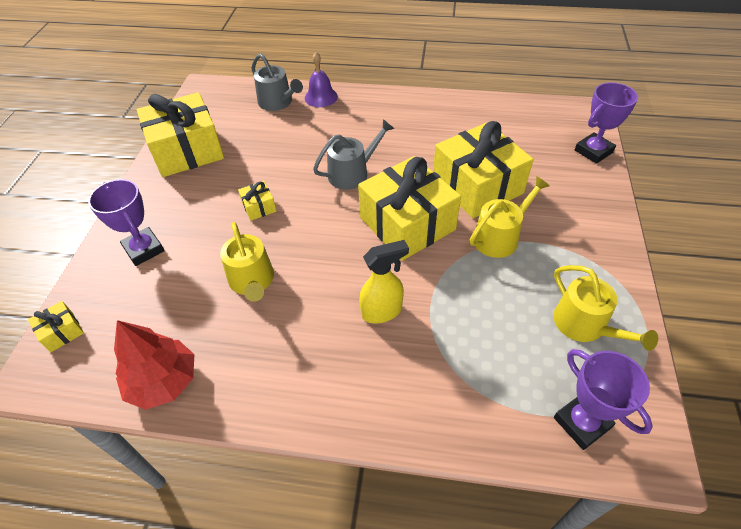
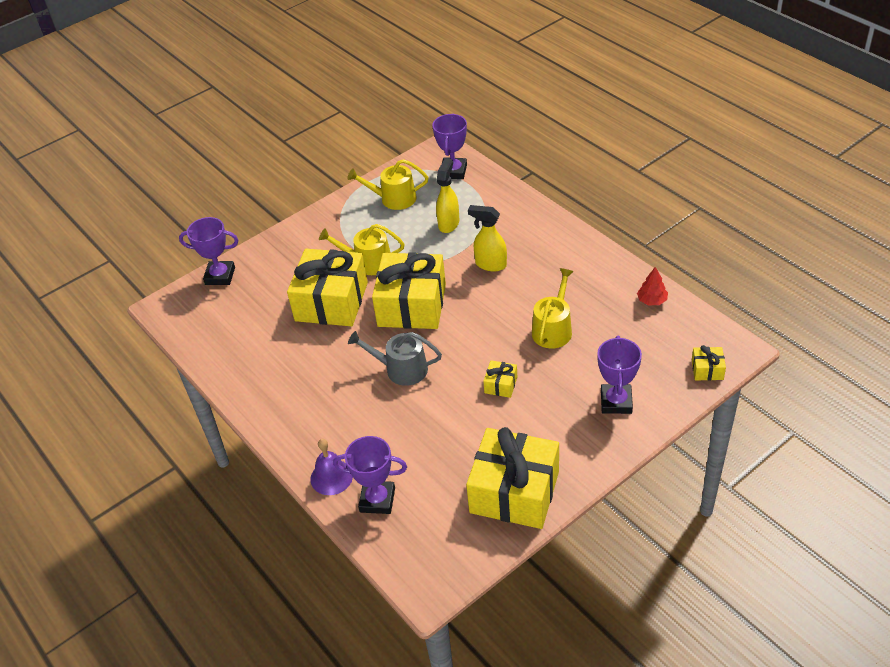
camera: 135 degrees left, 5 degrees down
red tree [114,320,194,410] -> red tree [637,267,668,305], size x0.56
grey watering can [252,54,303,111] -> purple trophy [333,436,407,514]
yellow watering can [553,265,658,351] -> yellow watering can turned 105 degrees counterclockwise [347,159,429,210]
none -> yellow spray bottle [436,158,459,233]

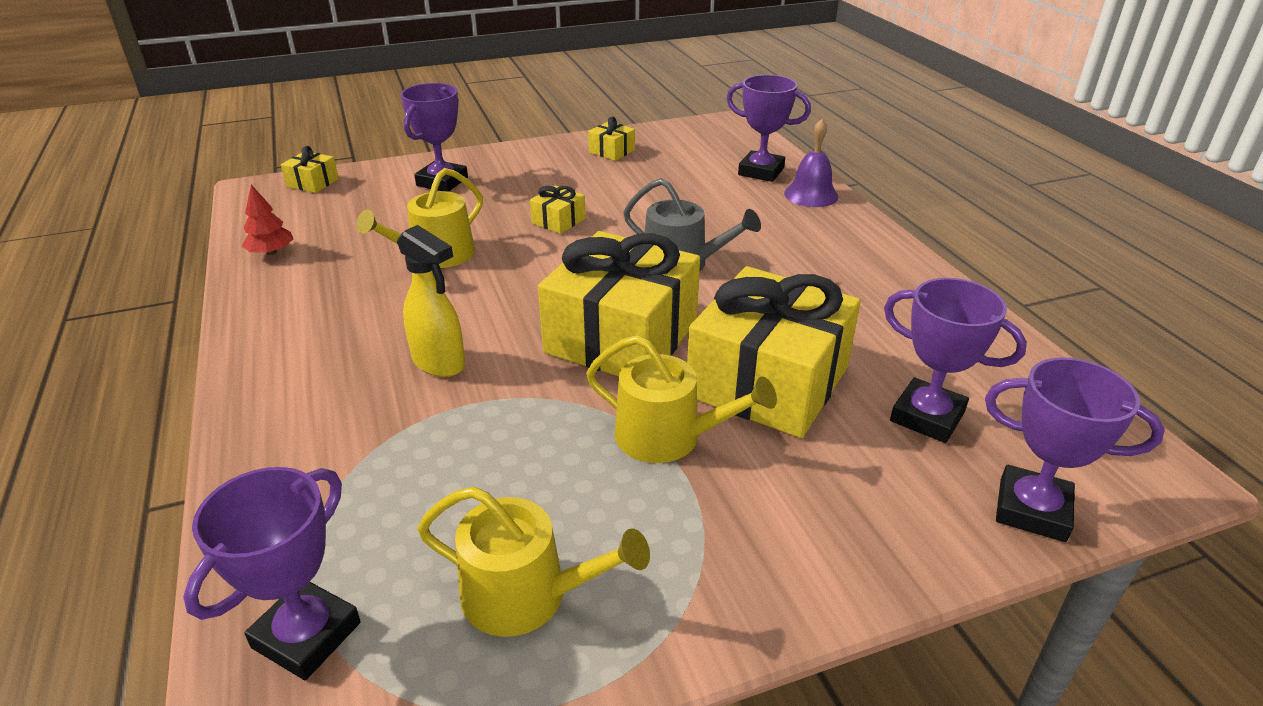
camera: 165 degrees left, 10 degrees down
yellow spray bottle [436,158,459,233] -> none
yellow gift [466,427,559,529] -> yellow gift [588,117,635,161], size x0.42
none -> purple trophy [884,278,1027,443]

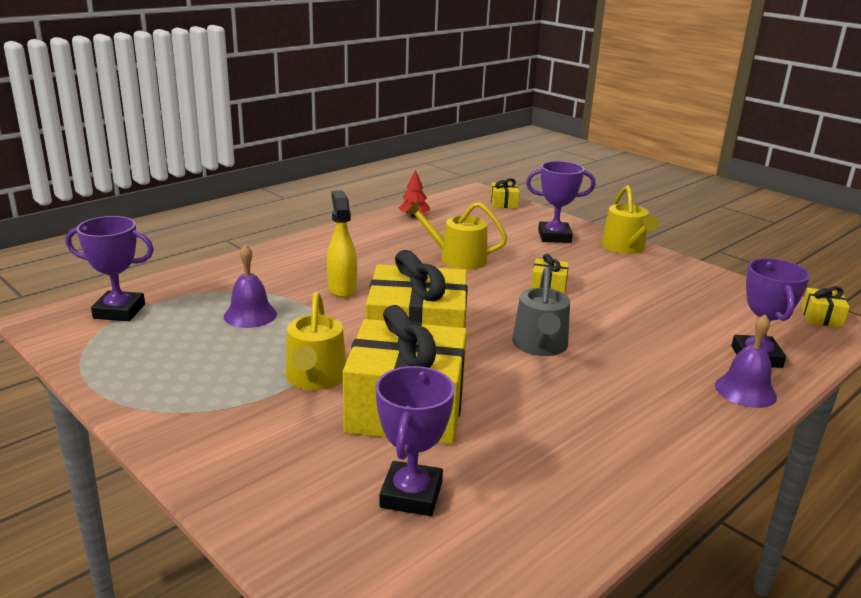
camera: 65 degrees right, 10 degrees down
yellow spray bottle [397,225,465,377] -> yellow spray bottle turned 150 degrees clockwise [327,190,357,298]
yellow watering can [417,487,650,637] -> yellow watering can moved to [601,185,659,254]
yellow gift [588,117,635,161] -> yellow gift moved to [801,286,850,328]
purple trophy [985,357,1165,542] -> none
none -> purple bell [224,244,277,328]

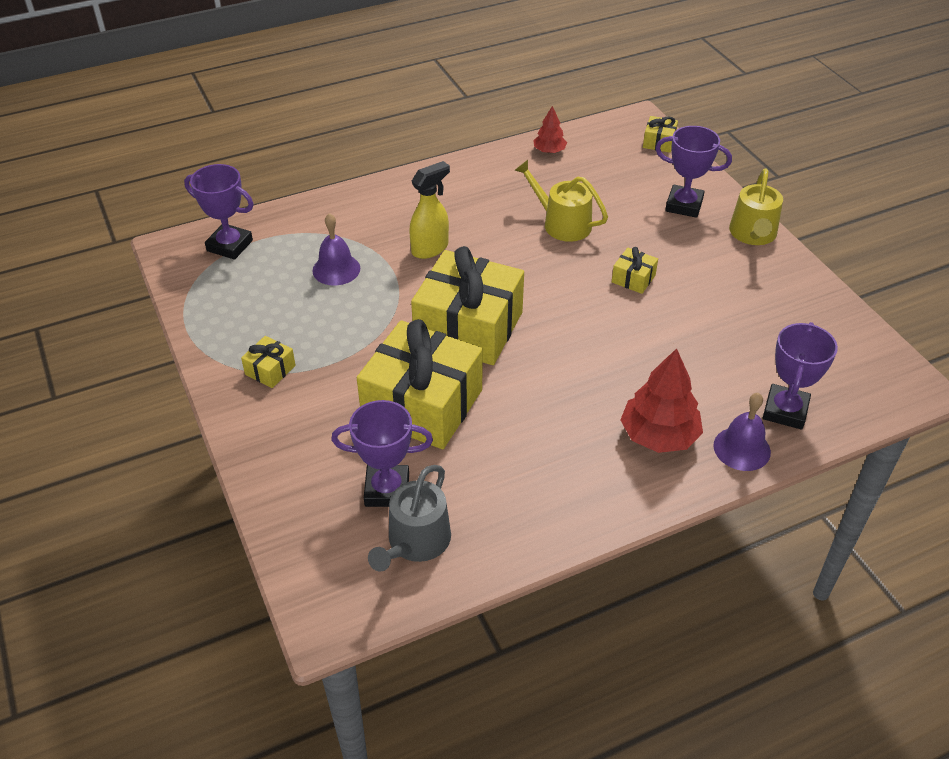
camera: 20 degrees right, 20 degrees up
yellow watering can [286,292,346,390] -> none
yellow spray bottle [327,190,357,298] -> yellow spray bottle turned 45 degrees clockwise [409,161,450,259]
purple trophy [376,366,455,516] -> purple trophy turned 60 degrees clockwise [331,400,433,507]
grey watering can [512,267,570,356] -> grey watering can moved to [368,465,451,571]
yellow gift [801,286,850,328] -> yellow gift moved to [241,336,296,388]
none -> red tree [620,348,703,453]

